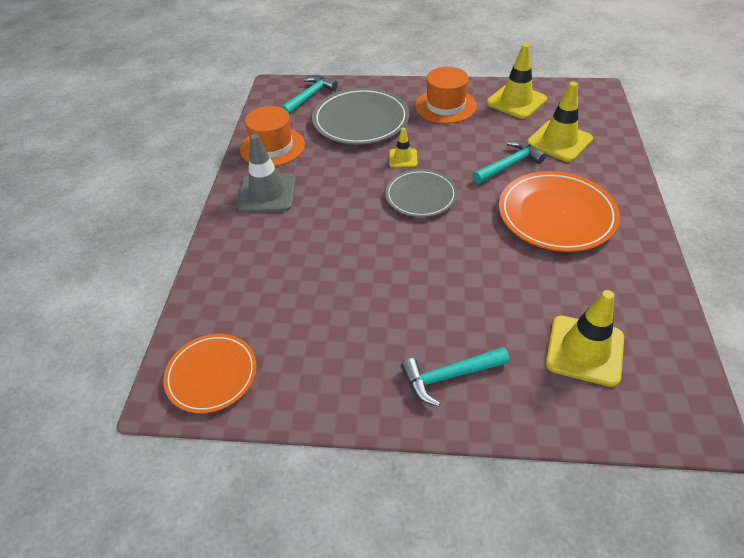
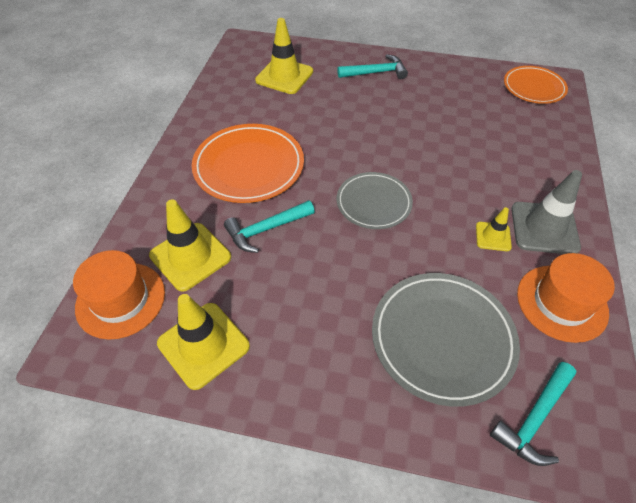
camera: 175 degrees left, 5 degrees up
yellow traffic cone [389,128,418,168] -> yellow traffic cone moved to [476,207,512,251]
orange hat [415,67,477,124] -> orange hat moved to [73,250,165,339]

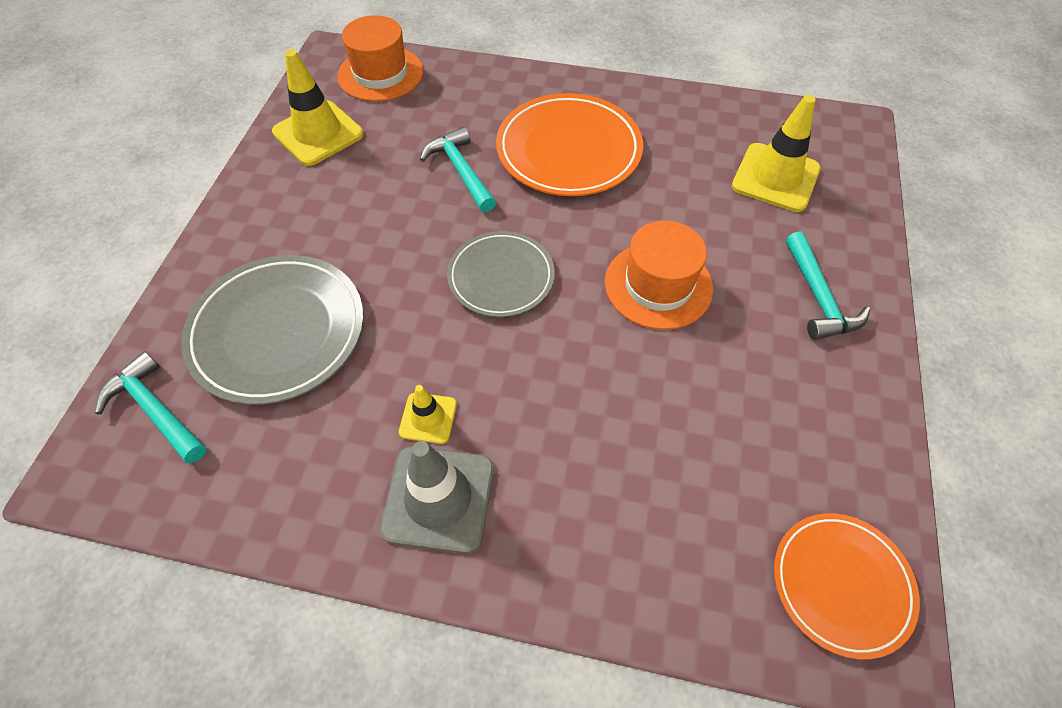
camera: 90 degrees right, 5 degrees up
yellow traffic cone [149,199,231,292] -> none
orange hat [517,253,615,343] -> orange hat moved to [605,220,713,330]

